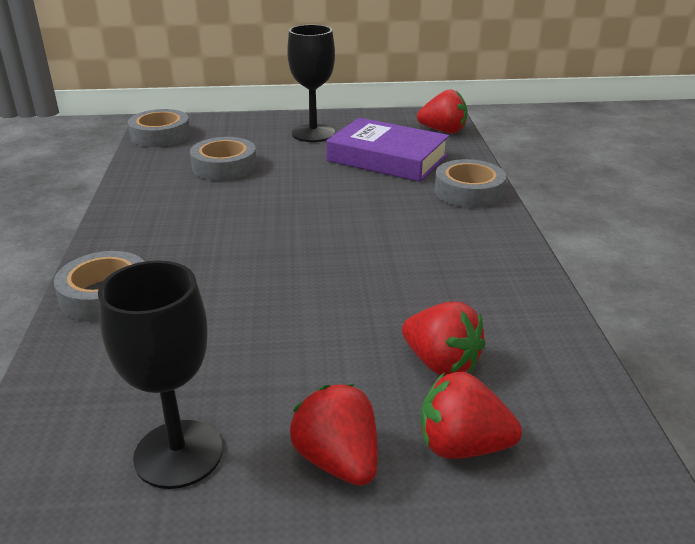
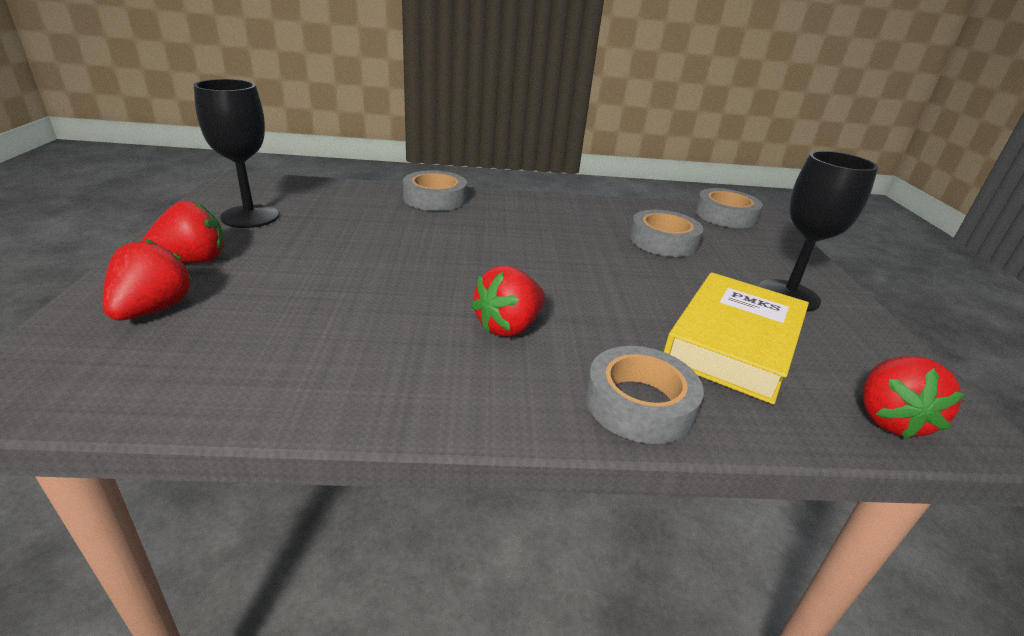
camera: 90 degrees right, 0 degrees up
purple book [326,118,449,182] -> yellow book [664,272,809,404]
red strawberry [402,302,486,376] -> red strawberry moved to [471,266,545,337]

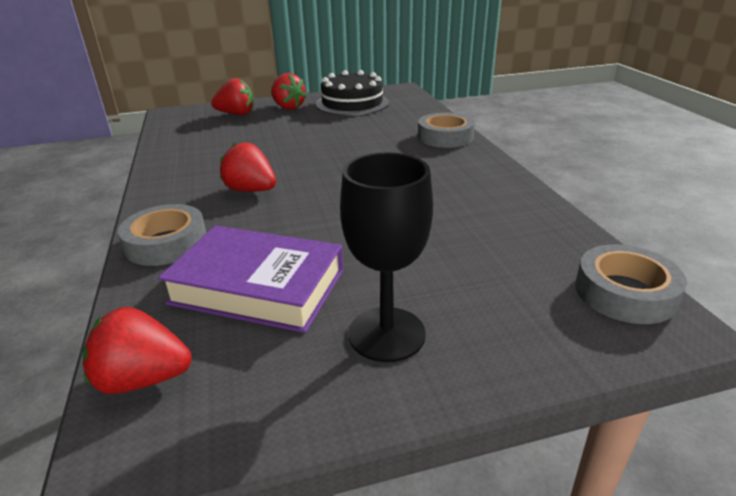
camera: 80 degrees right, 0 degrees up
black goblet [194,79,279,228] -> black cake [316,70,389,116]
grey tape [630,210,703,257] -> none
yellow book [664,272,809,404] -> purple book [158,225,343,333]

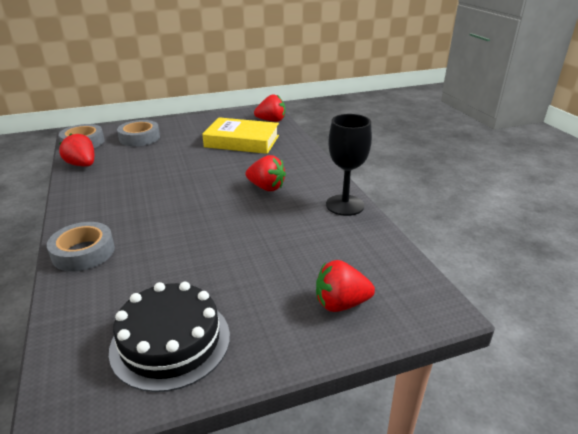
camera: 175 degrees right, 0 degrees up
grey tape [118,204,206,266] -> grey tape moved to [117,120,160,146]
purple book [158,225,343,333] -> yellow book [202,117,279,154]
red strawberry [271,73,307,110] -> red strawberry moved to [59,133,94,166]
black goblet [340,152,433,362] -> black goblet moved to [326,114,372,216]

